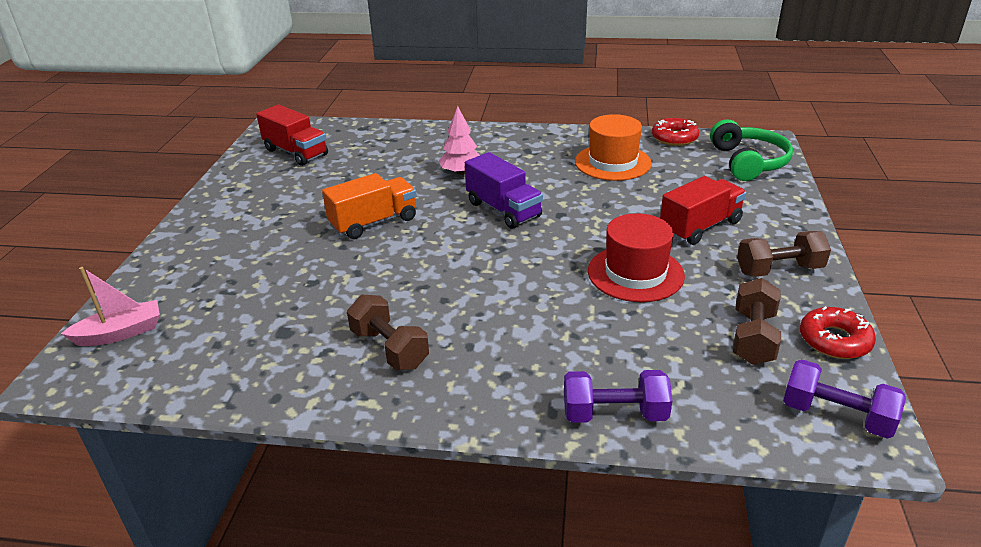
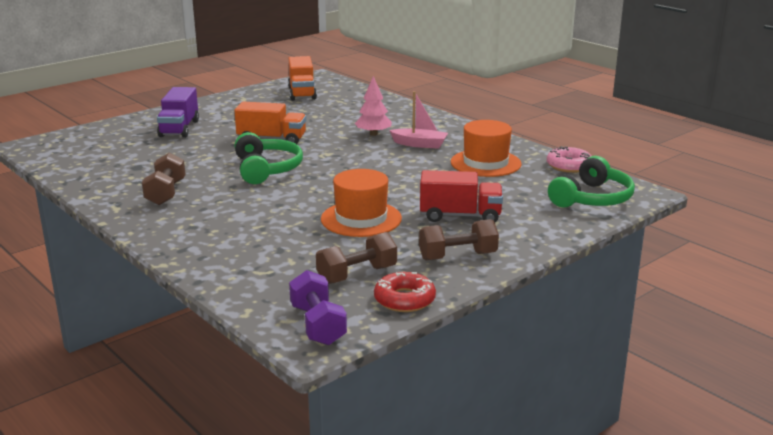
camera: 40 degrees right, 10 degrees down
pink boat [61,267,160,346] -> pink boat moved to [389,91,448,149]
red truck [256,105,328,166] -> orange truck [288,56,317,101]
purple truck [465,152,543,229] -> purple truck moved to [157,87,199,138]
purple dumbbell [564,370,672,423] -> none
red hat [588,213,685,302] -> orange hat [321,169,402,237]
red donut [652,118,699,146] -> pink donut [547,146,591,173]
brown dumbbell [737,231,831,277] -> brown dumbbell turned 45 degrees counterclockwise [419,219,499,260]
none -> green headphones [234,132,303,184]

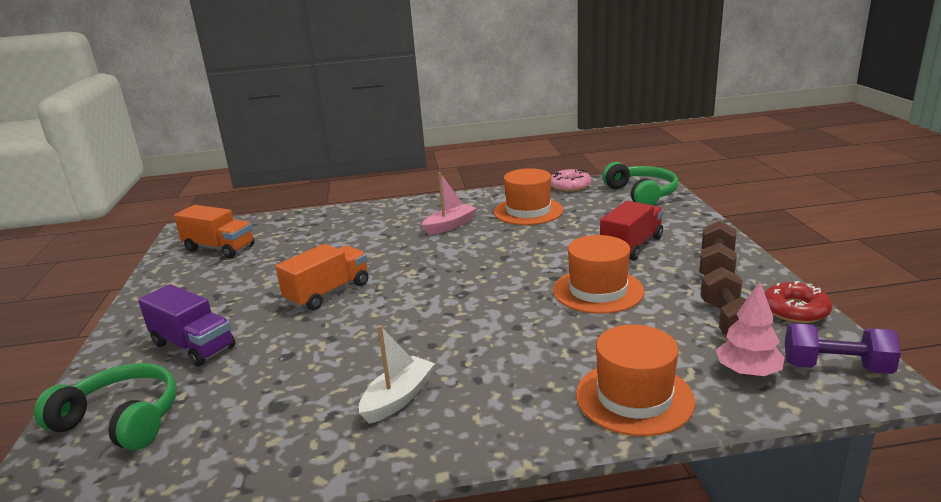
camera: 55 degrees left, 0 degrees up
brown dumbbell [142,153,186,205] -> white boat [359,325,435,424]
green headphones [234,132,303,184] -> green headphones moved to [34,363,177,451]
pink tree [355,76,392,136] -> pink tree moved to [716,282,785,377]
none -> orange hat [576,325,695,436]

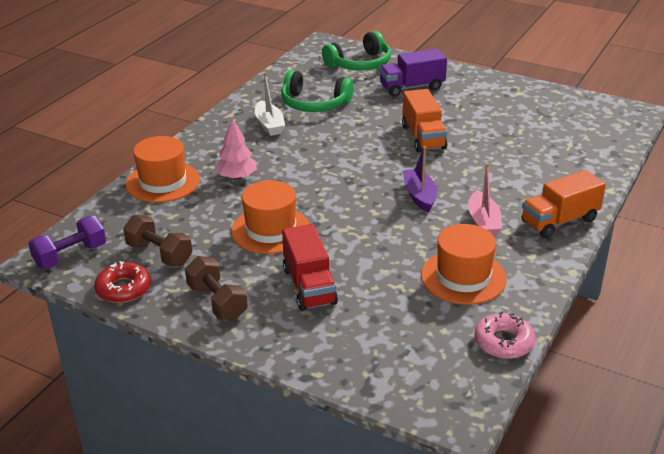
camera: 125 degrees right, 10 degrees up
orange truck [174,205,254,258] -> orange truck moved to [522,170,606,238]
green headphones [602,162,678,205] -> green headphones moved to [281,70,354,112]
pink tree [716,282,785,377] -> pink tree moved to [215,118,257,180]
none -> purple boat [402,146,437,213]

